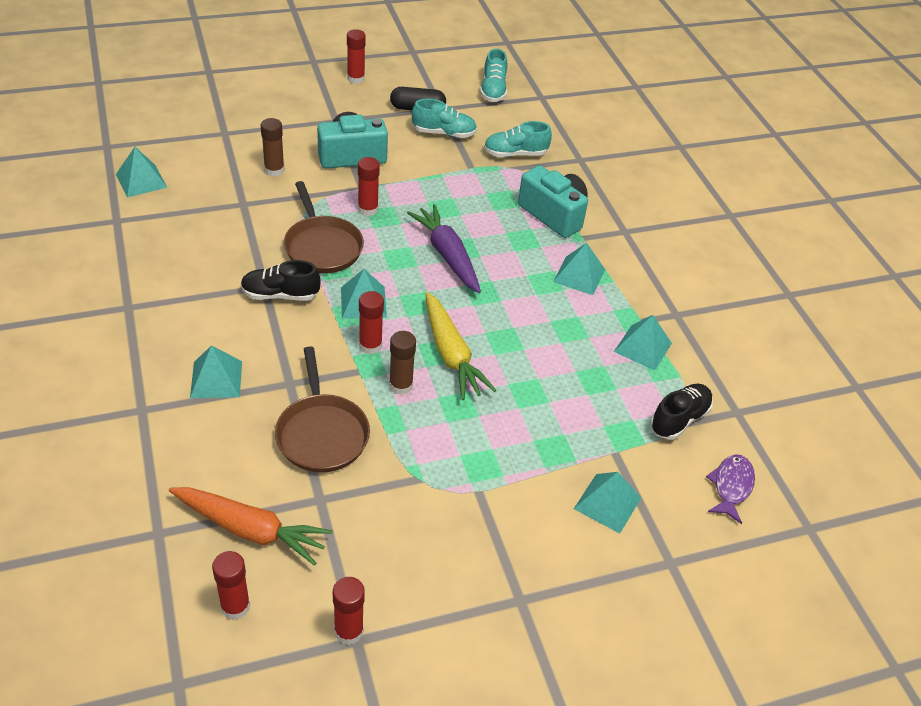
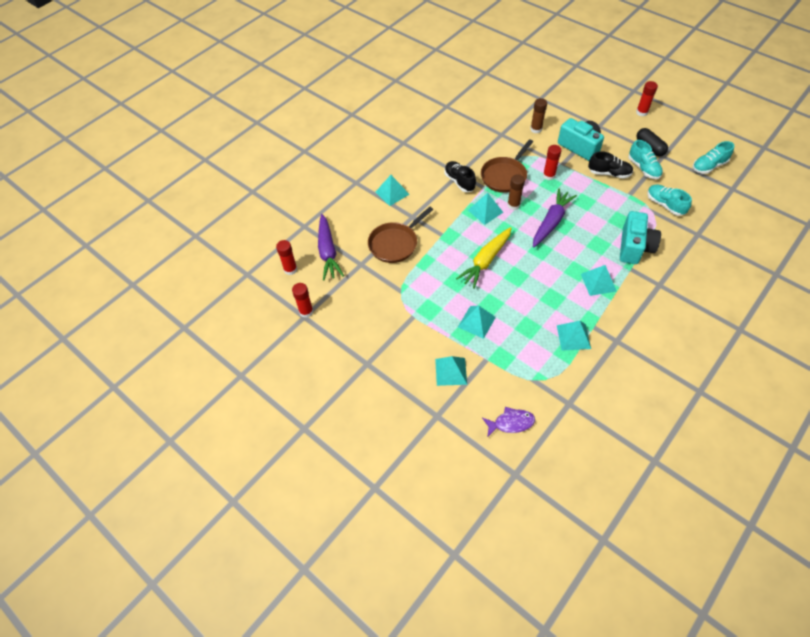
camera: 65 degrees right, 10 degrees up
turquoise pyramid [116,147,167,197] -> turquoise pyramid moved to [458,305,496,339]
orange carrot [169,487,333,566] -> purple carrot [318,214,344,280]
red glue stick [359,291,384,354] -> none
brown glue stick [389,331,416,395] -> brown glue stick moved to [507,174,525,210]
black shoe [650,384,713,440] -> black shoe moved to [588,151,633,179]

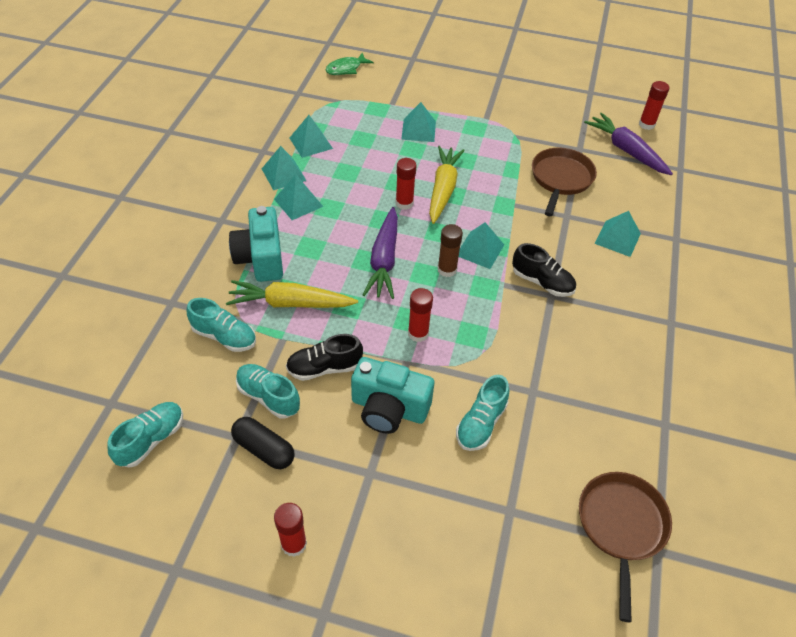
camera: 150 degrees right, 5 degrees down
red glue stick [292,283,313,318] -> red glue stick moved to [396,158,416,210]
turquoise pyramid [435,356,467,386] -> turquoise pyramid moved to [262,146,306,190]
brown pan [481,139,533,193] -> brown pan moved to [579,472,672,622]
purple fish [482,407,535,438] -> green fish [326,53,374,75]
brown glue stick [530,98,547,133] -> turquoise shoe [456,375,509,451]
none -> yellow carrot [226,280,358,308]

